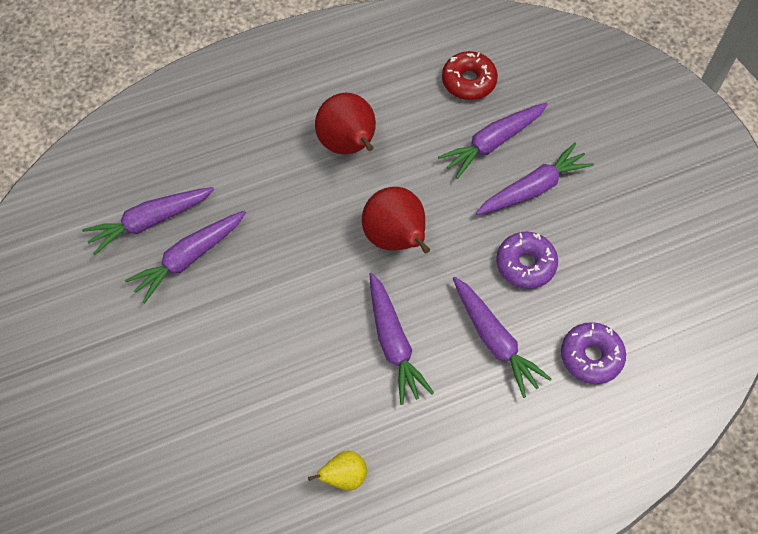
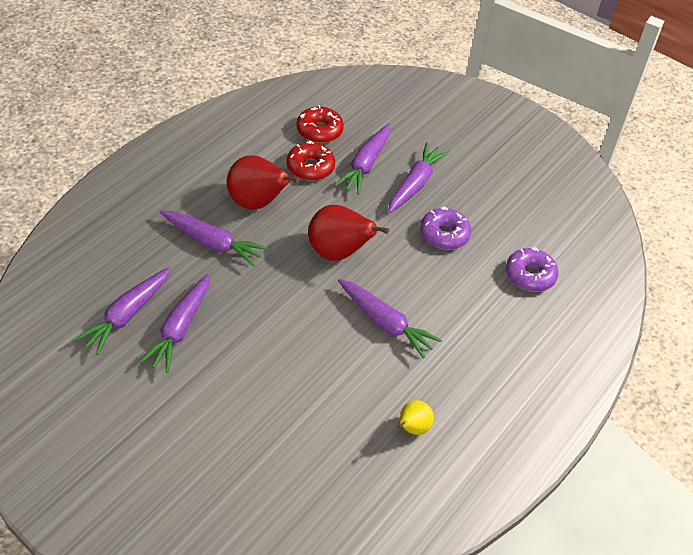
camera: 35 degrees left, 15 degrees down
purple carrot [453,277,551,398] -> purple carrot moved to [160,210,268,267]
none -> red donut [286,141,335,181]

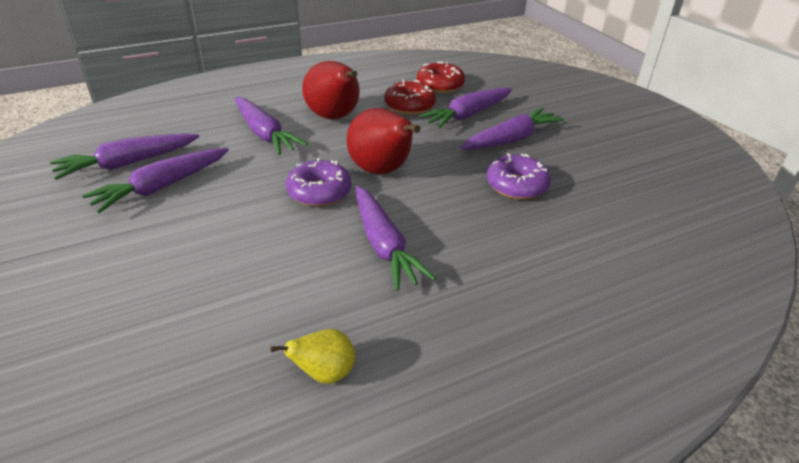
camera: 30 degrees right, 10 degrees down
purple donut [506,247,558,292] -> purple donut moved to [286,158,351,207]

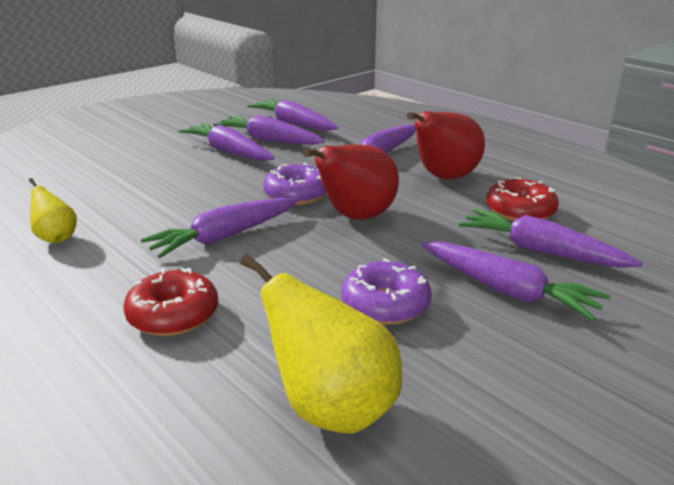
camera: 75 degrees right, 10 degrees down
red donut [417,62,465,93] -> red donut moved to [123,268,218,336]
none -> purple carrot [179,123,275,161]
none -> yellow pear [240,254,402,434]

